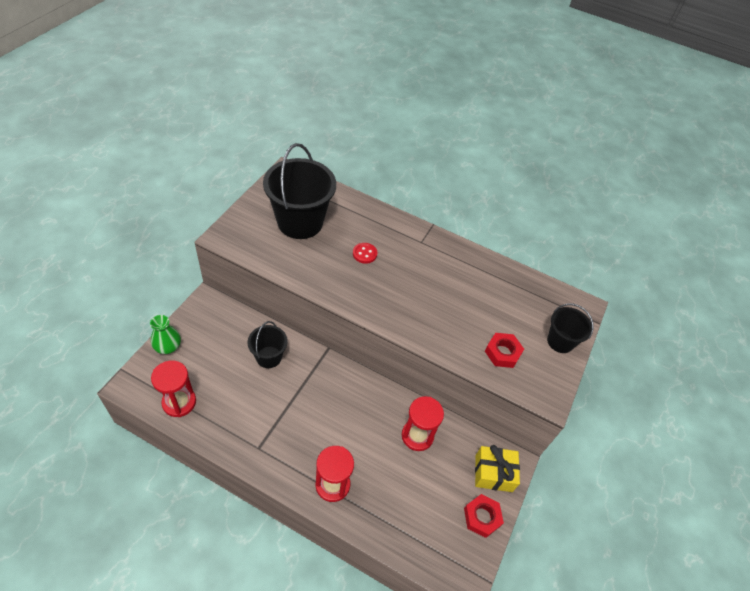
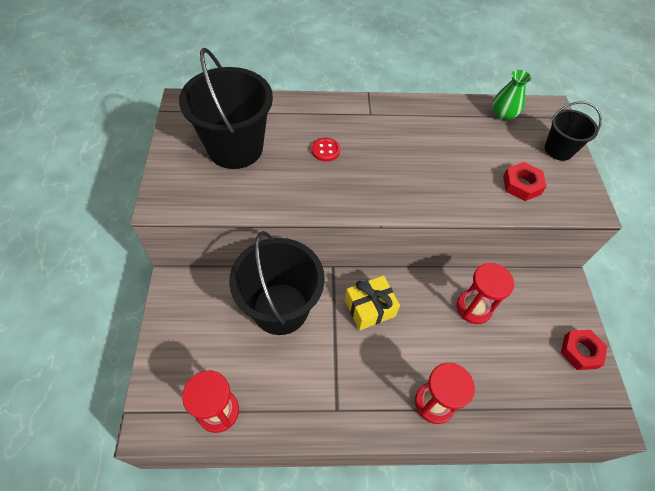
camera: 25 degrees left, 5 degrees up
green vase [150,315,181,354] -> green vase moved to [492,70,532,121]
black bucket [247,321,288,368] -> black bucket [229,231,325,335], size x1.86
yellow gift [475,445,520,492] -> yellow gift moved to [345,275,400,331]

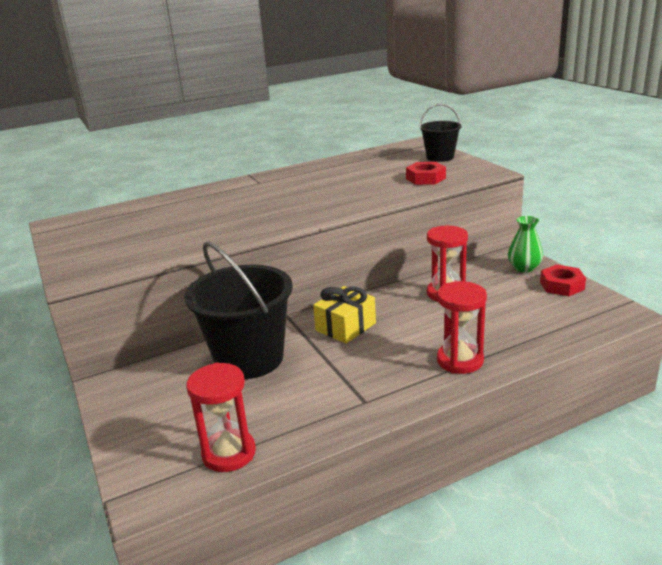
camera: 20 degrees left, 30 degrees down
black bucket [179,48,273,169] -> none
red button [312,138,340,162] -> none
green vase [492,70,532,121] -> green vase moved to [508,216,543,273]

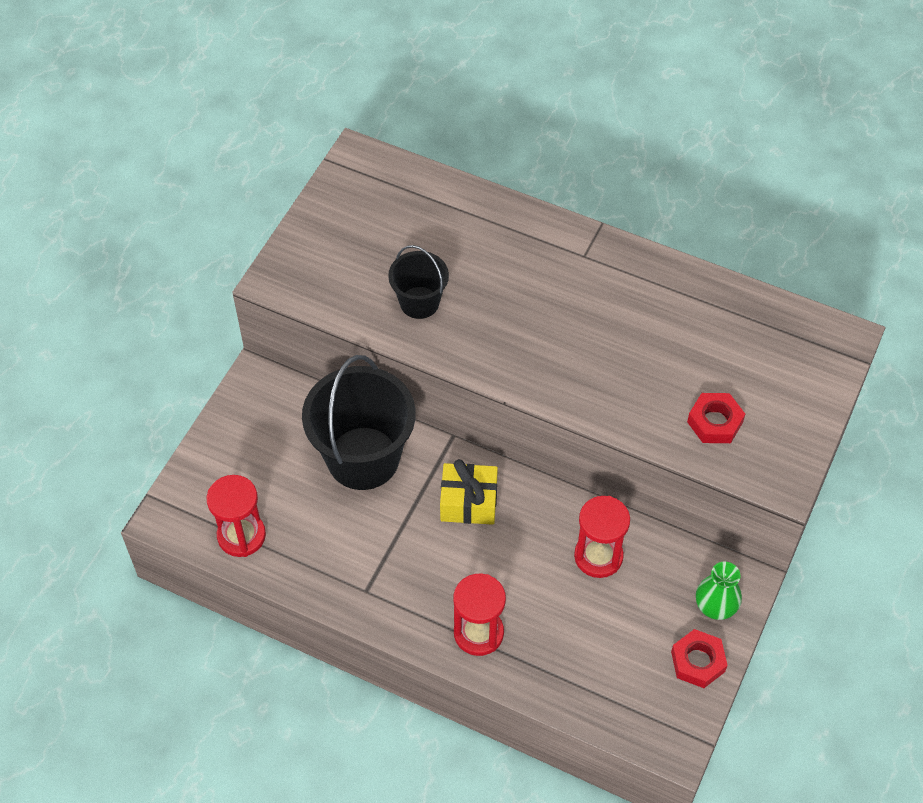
camera: 50 degrees right, 30 degrees up
black bucket [420,104,461,162] -> black bucket moved to [388,245,449,319]

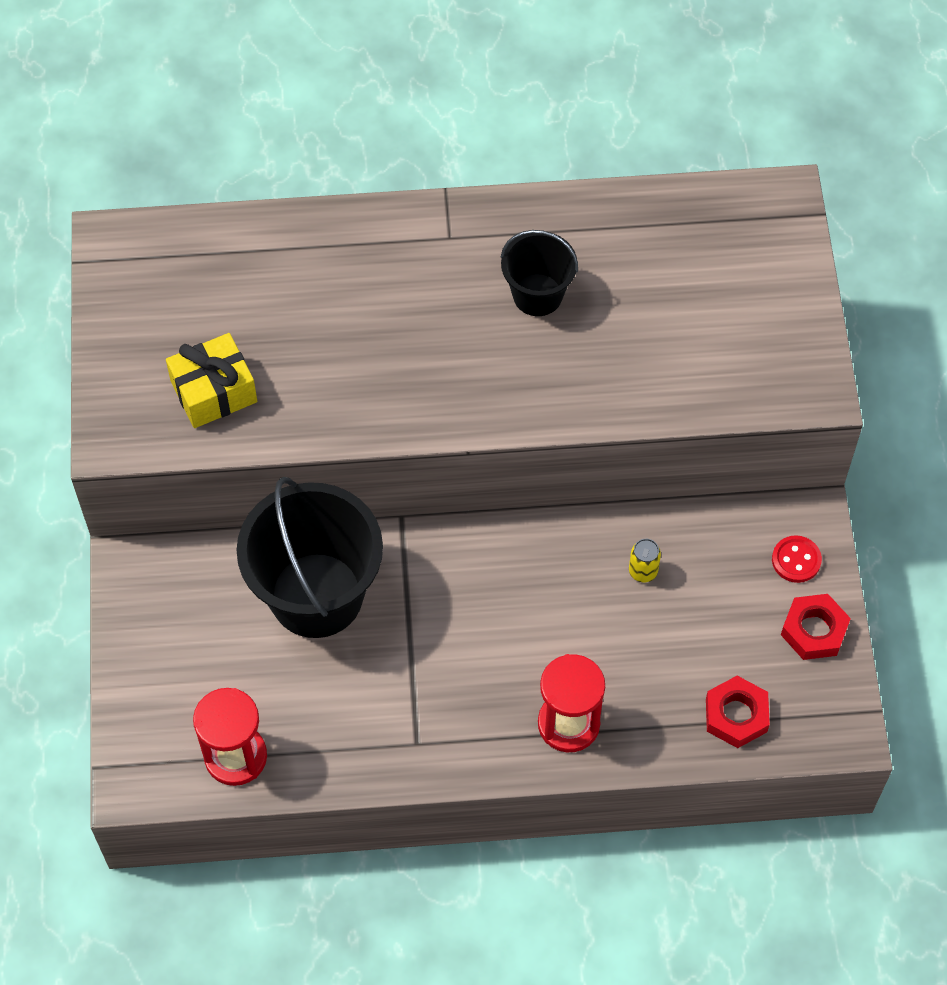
camera: 30 degrees left, 5 degrees up
black bucket [388,245,449,319] -> black bucket moved to [501,230,578,316]
yellow gift [440,459,498,525] -> yellow gift moved to [166,333,257,428]
red hourglass [574,496,630,578] -> yellow can [629,539,661,582]
red nut [687,393,745,443] -> red nut moved to [706,676,770,748]
green vase [696,562,742,620] -> red button [772,535,822,583]

